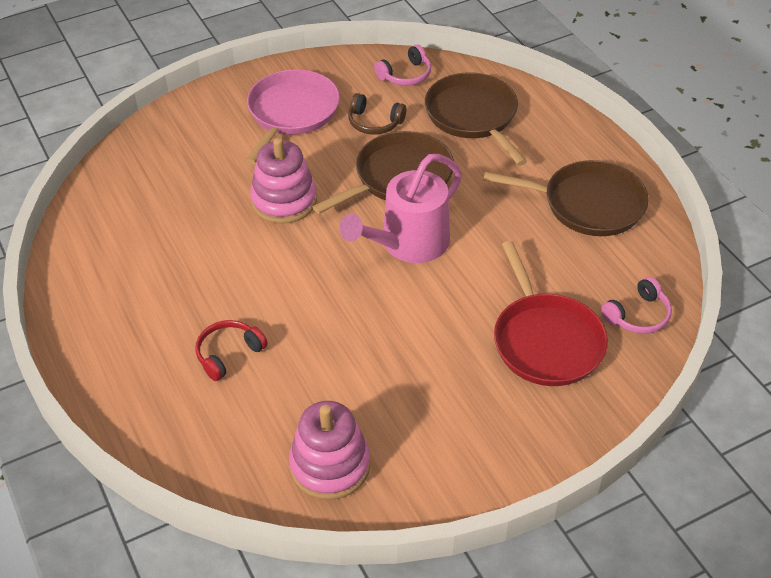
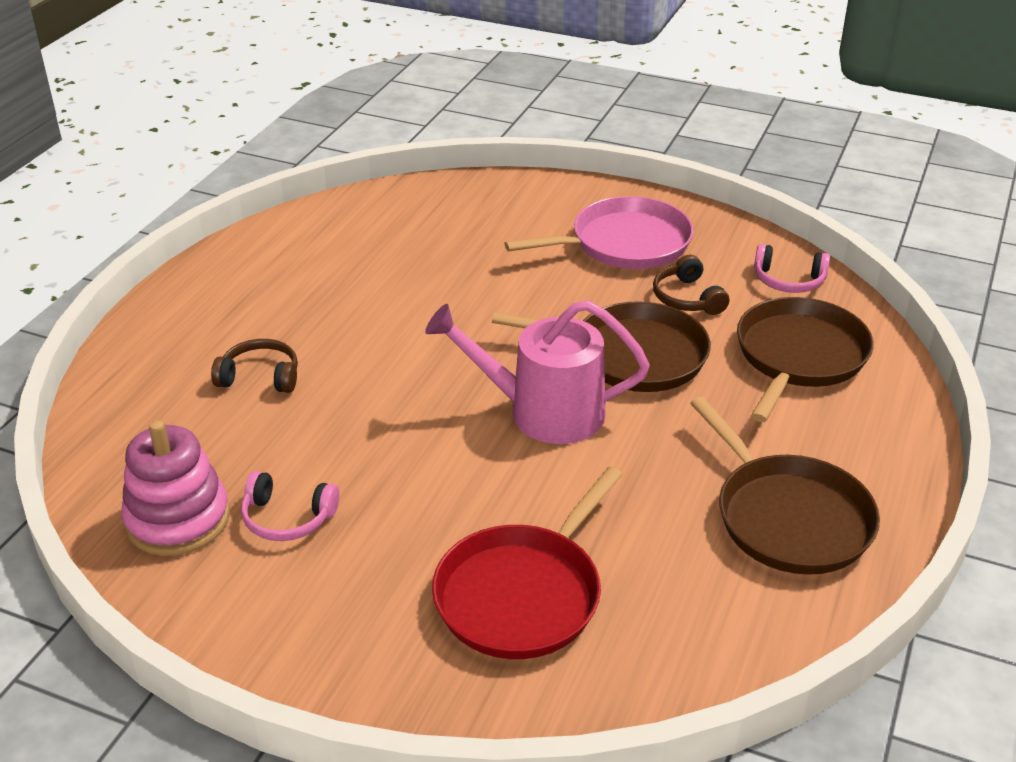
camera: 50 degrees right, 10 degrees down
red headphones [196,320,268,381] -> brown headphones [211,339,298,393]
pink stacking toy [250,137,317,224] -> none
pink headphones [601,277,672,334] -> pink headphones moved to [241,471,339,541]

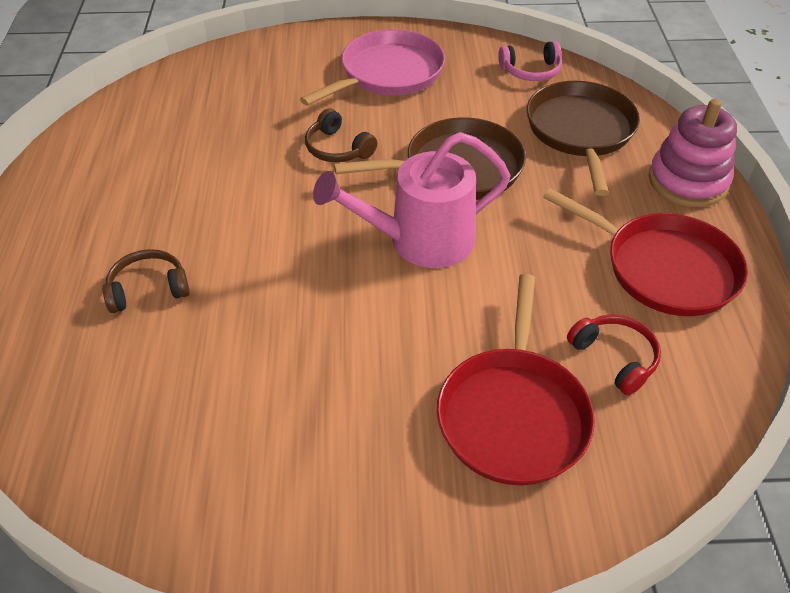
camera: 25 degrees left, 10 degrees up
pink stacking toy [121,420,230,556] -> pink stacking toy moved to [648,99,737,207]
pink headphones [241,471,339,541] -> none
brown headphones [653,255,729,315] -> brown headphones moved to [305,108,377,162]
brown pan [690,397,880,575] -> red pan [543,188,748,316]
none -> red headphones [567,314,661,395]

